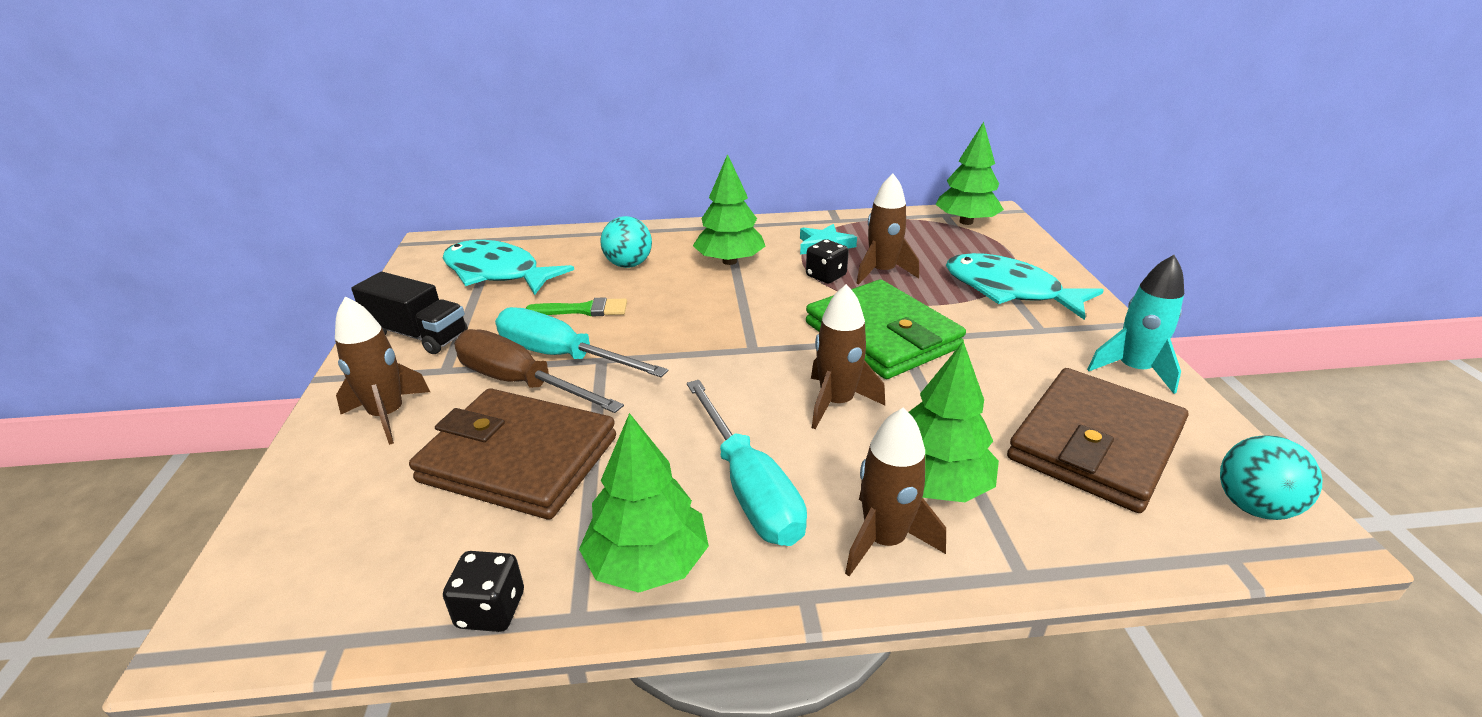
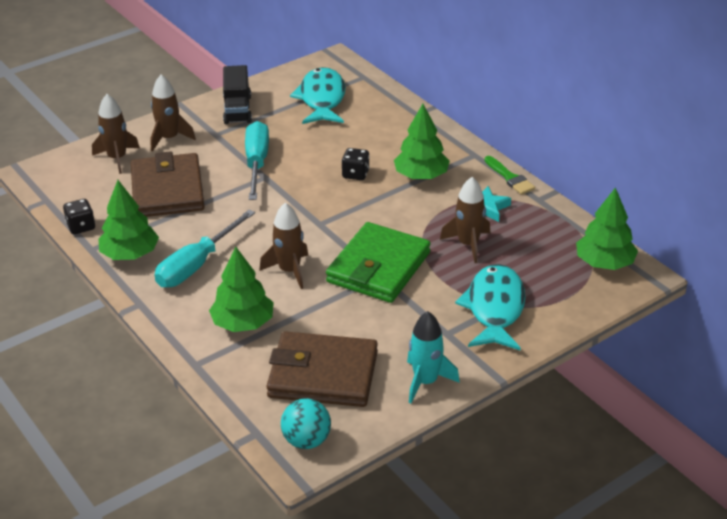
camera: 60 degrees right, 5 degrees up
brown screwdriver [454,329,624,413] -> none
green brush [526,297,627,317] -> green brush moved to [484,156,535,195]
turquoise ball [600,216,652,268] -> none
black dice [806,239,849,284] -> black dice moved to [341,148,370,180]
brown rocket [845,407,946,576] -> brown rocket moved to [92,94,140,174]

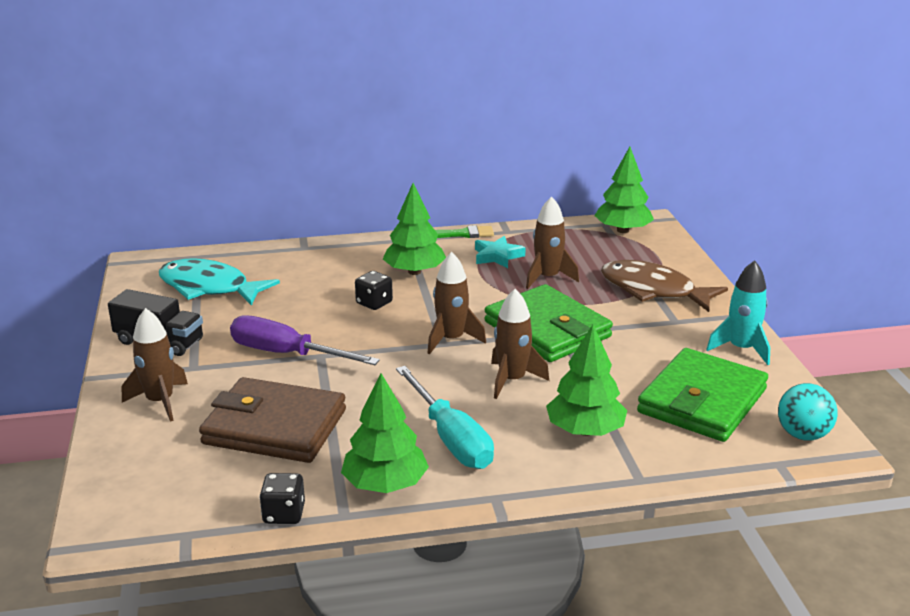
camera: 65 degrees left, 10 degrees down
brown rocket [92,94,140,174] -> brown rocket moved to [428,252,486,354]
turquoise screwdriver [245,121,269,200] -> purple screwdriver [230,315,380,365]
brown wallet [267,331,378,407] -> green wallet [637,348,768,442]
turquoise fish [455,264,526,351] -> brown fish [601,260,728,312]

